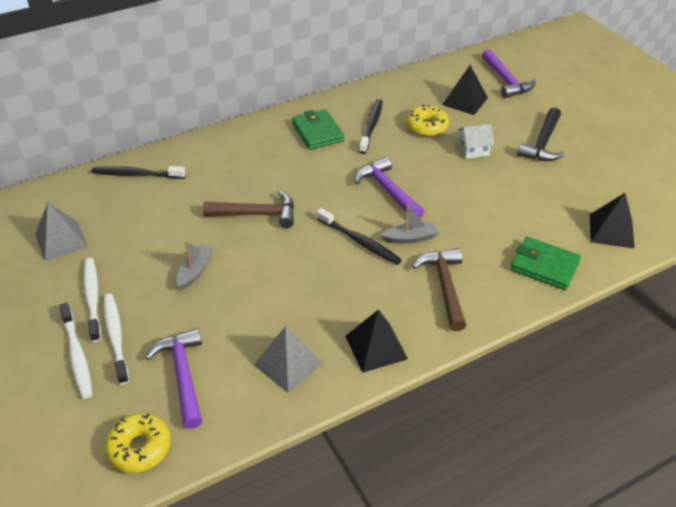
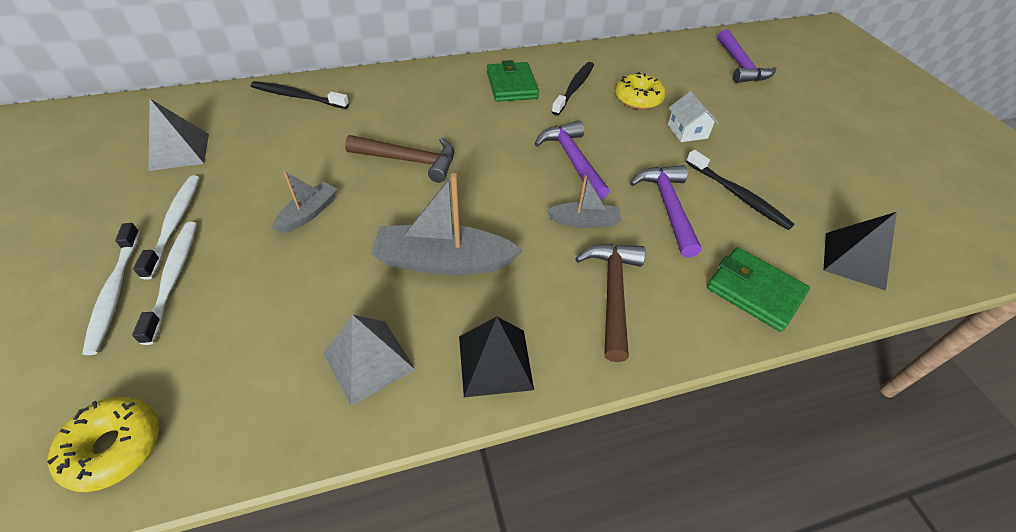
camera: 10 degrees right, 5 degrees up
purple hammer [145,328,202,429] -> purple hammer moved to [630,165,701,258]
black toothbrush [317,208,402,265] -> black toothbrush moved to [686,150,795,230]
black pyramid [442,65,488,115] -> none
white house [457,124,494,159] -> white house turned 75 degrees clockwise [668,91,719,142]
black hammer [517,108,564,161] -> none
none -> grey boat [371,173,523,275]

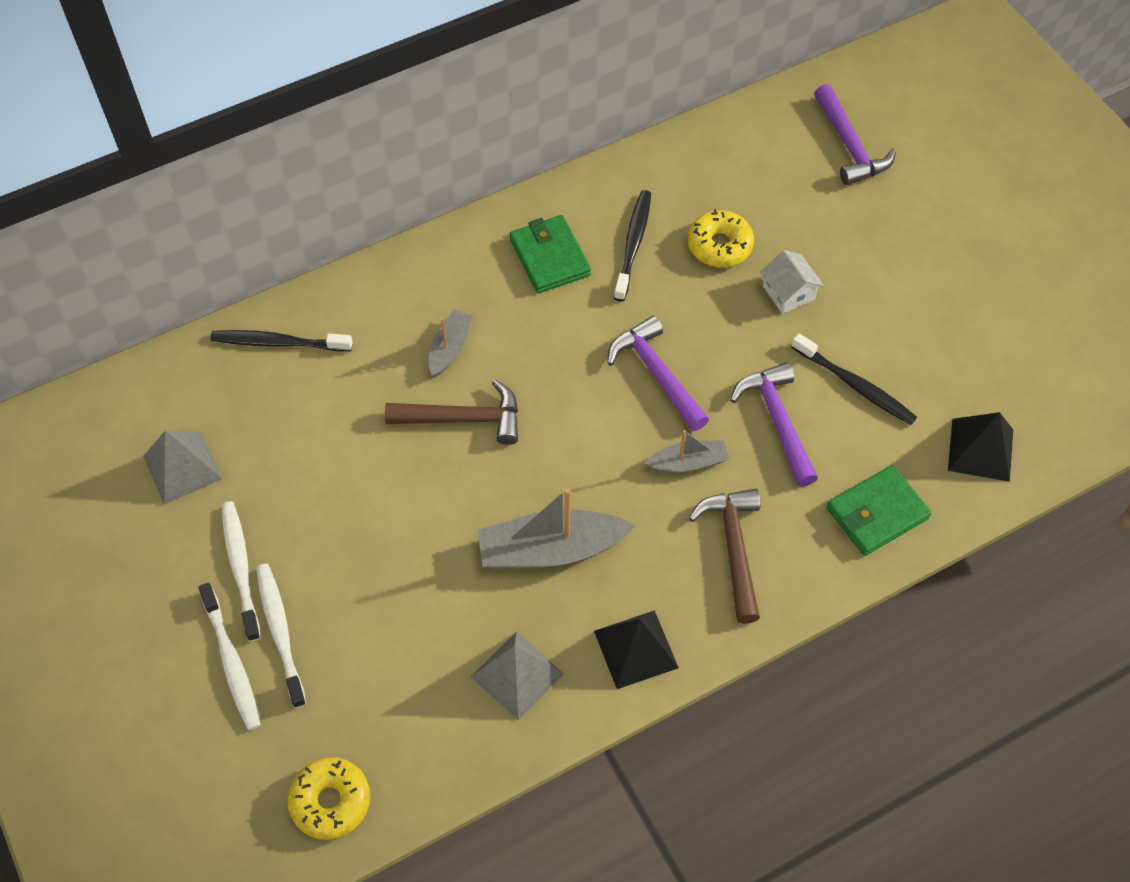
camera: 10 degrees left, 10 degrees up
grey boat [272,171,337,234] -> grey boat moved to [429,310,473,377]
green wallet [707,247,810,332] -> green wallet turned 60 degrees counterclockwise [826,465,931,556]

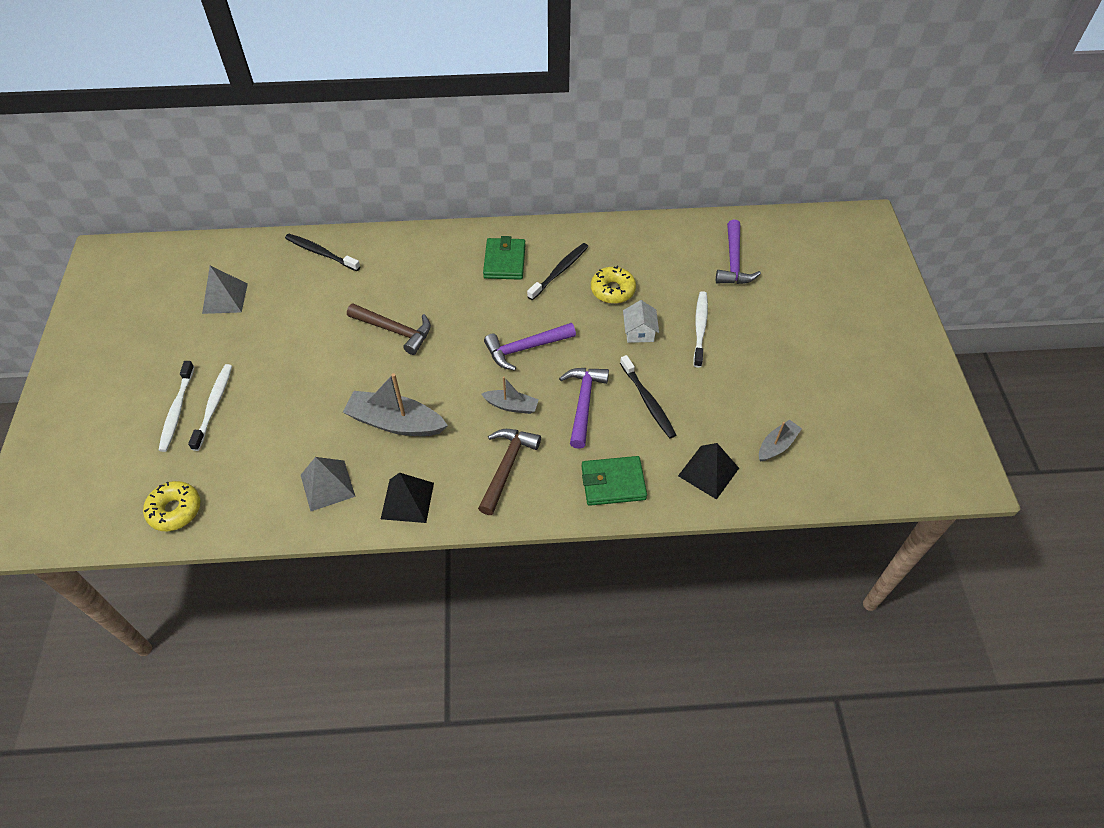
camera: 25 degrees right, 5 degrees down
white toothbrush [222,501,261,642] -> white toothbrush moved to [693,291,708,368]
grey boat [429,310,473,377] -> grey boat moved to [759,419,802,461]
purple hammer [607,316,709,431] -> purple hammer turned 105 degrees counterclockwise [484,323,576,371]

